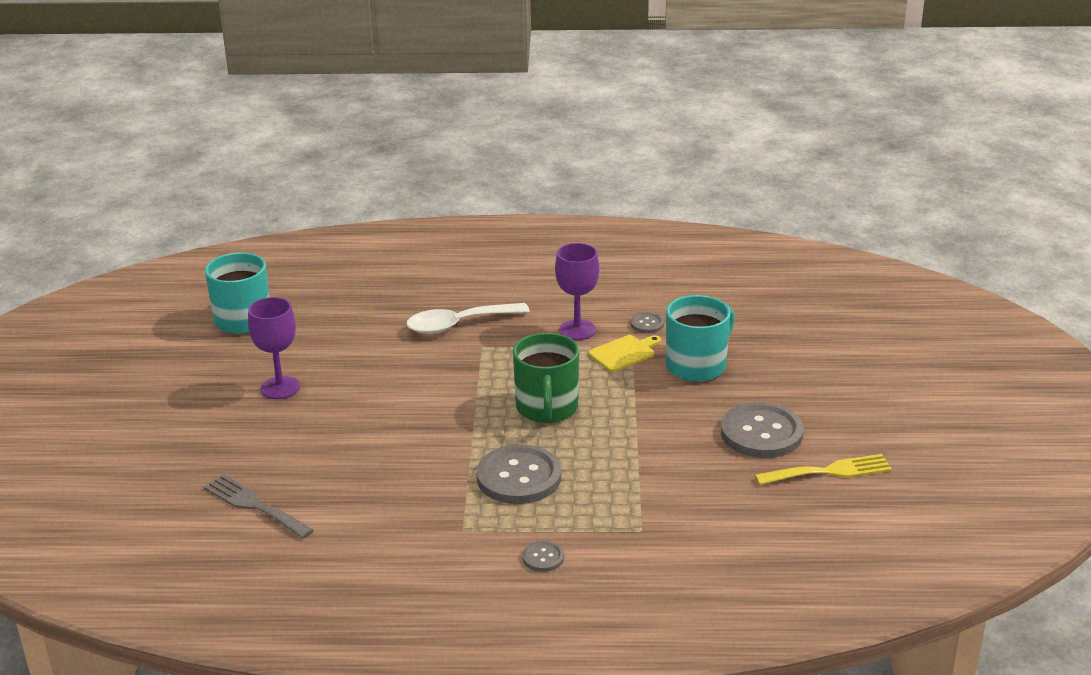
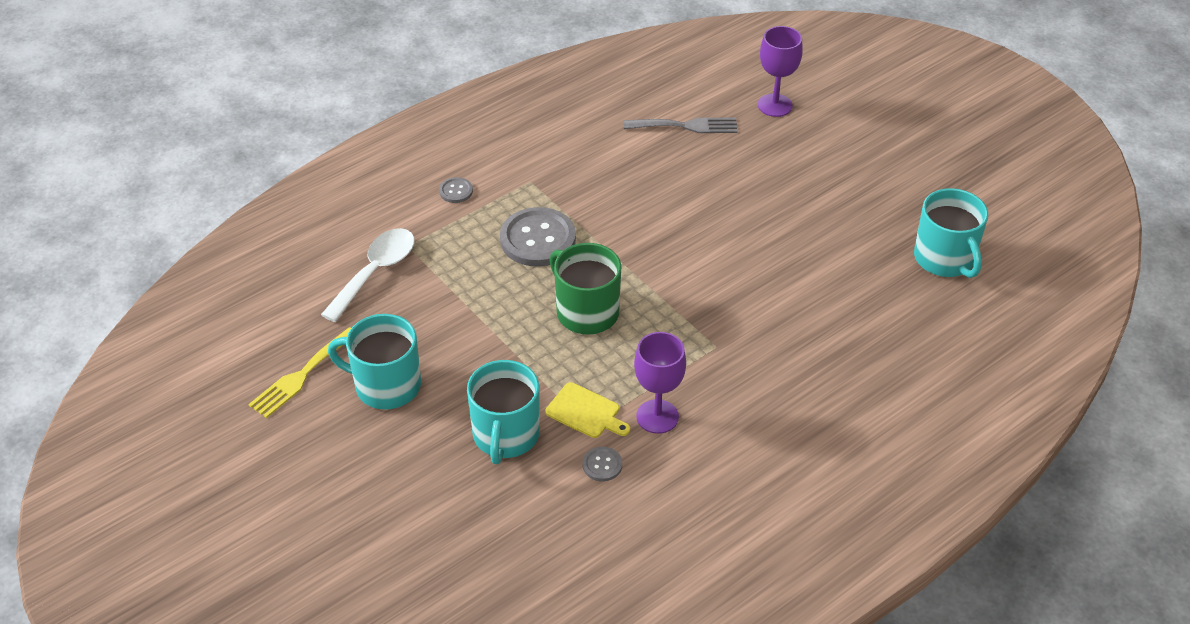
camera: 140 degrees right, 15 degrees up
purple goblet [248,297,300,399] -> purple goblet moved to [758,26,803,117]
white spoon [406,303,530,334] -> white spoon moved to [321,228,415,322]
yellow cutting board [588,335,661,372] -> yellow cutting board turned 75 degrees counterclockwise [545,382,630,438]
grey button [721,402,804,458] -> turquoise mug [328,314,421,410]

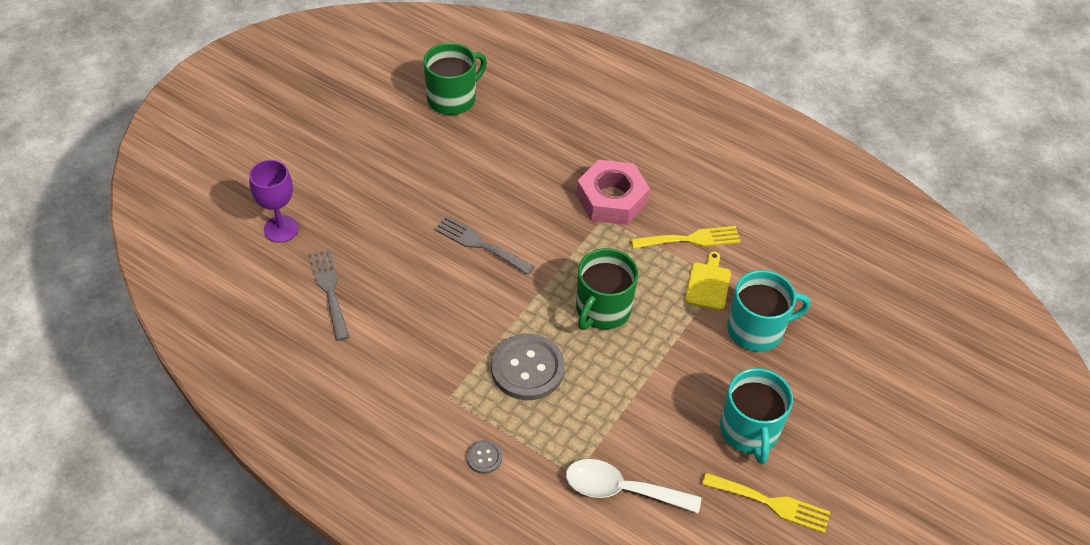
camera: 110 degrees left, 5 degrees up
grey button [583,447,622,481] -> none
purple goblet [634,332,686,434] -> yellow fork [631,226,741,249]
turquoise mug [914,188,988,278] -> green mug [423,43,487,115]
none -> grey fork [434,216,535,275]
none -> pink nut [576,160,650,225]

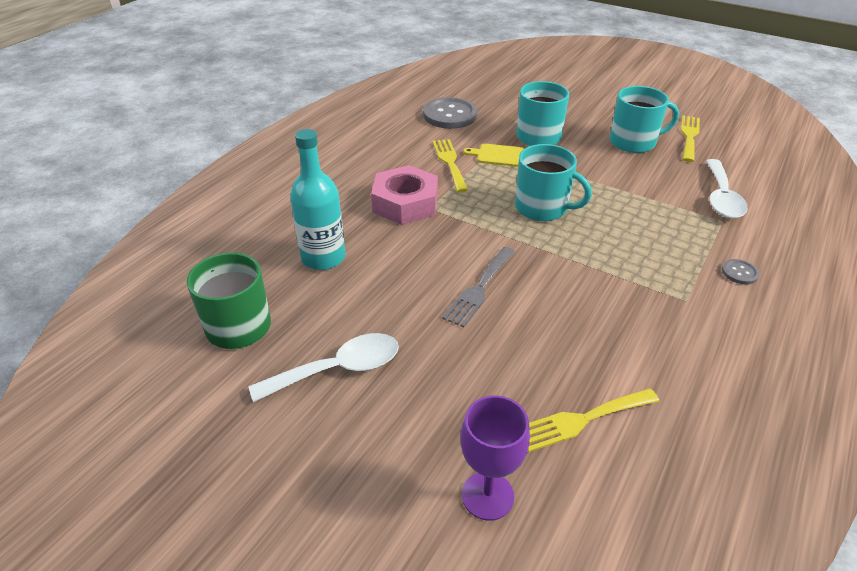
camera: 90 degrees left, 10 degrees down
grey fork [309,249,349,341] -> yellow fork [528,388,659,452]
grey button [491,334,565,400] -> grey button moved to [423,97,477,129]
green mug [576,248,638,330] -> turquoise mug [515,144,592,221]
none -> white spoon [248,333,399,402]
none -> turquoise bottle [290,129,345,270]

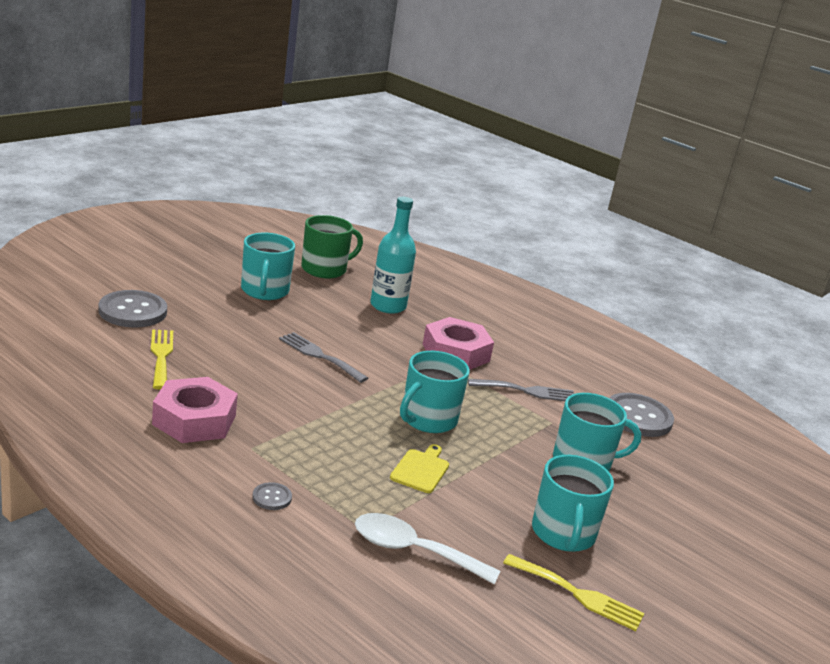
camera: 95 degrees right, 15 degrees down
white spoon [248,333,399,402] -> turquoise mug [241,233,295,300]
yellow fork [433,139,468,193] -> grey fork [468,379,574,401]
purple goblet [461,395,530,521] -> grey button [98,290,167,328]
yellow cutting board [463,144,524,167] -> yellow cutting board moved to [390,444,449,493]
none -> pink nut [152,377,238,443]

